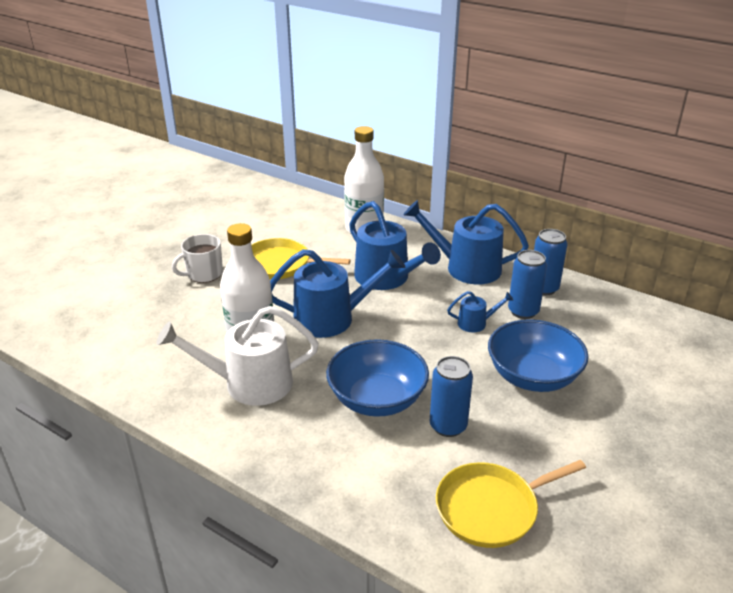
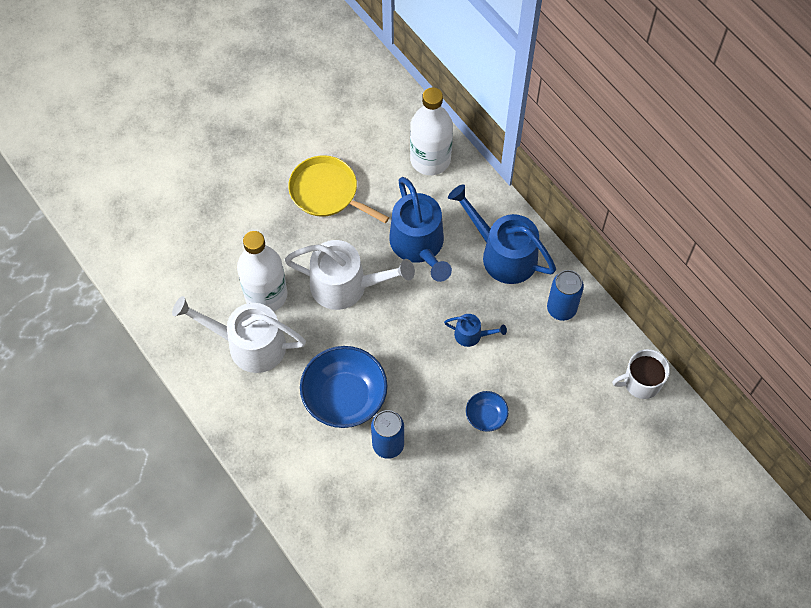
camera: 20 degrees right, 30 degrees up
white mug [172,234,223,283] -> white mug moved to [612,349,670,399]
blue watering can [270,249,405,338] -> white watering can [285,240,415,310]
yellow pan [436,460,586,548] -> none
blue bowl [488,319,589,392] -> blue bowl [466,391,509,432], size x0.49
blue can [508,250,547,319] -> none

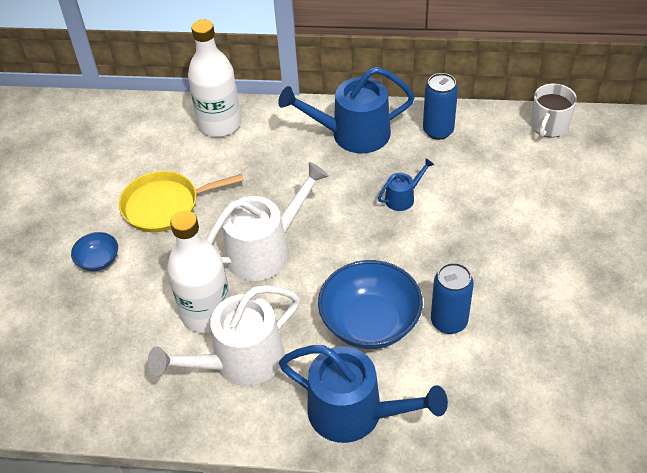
camera: 45 degrees left, 15 degrees down
blue watering can [389,177,452,282] -> blue watering can moved to [279,345,448,443]
blue bowl [466,391,509,432] -> blue bowl moved to [71,232,118,271]

